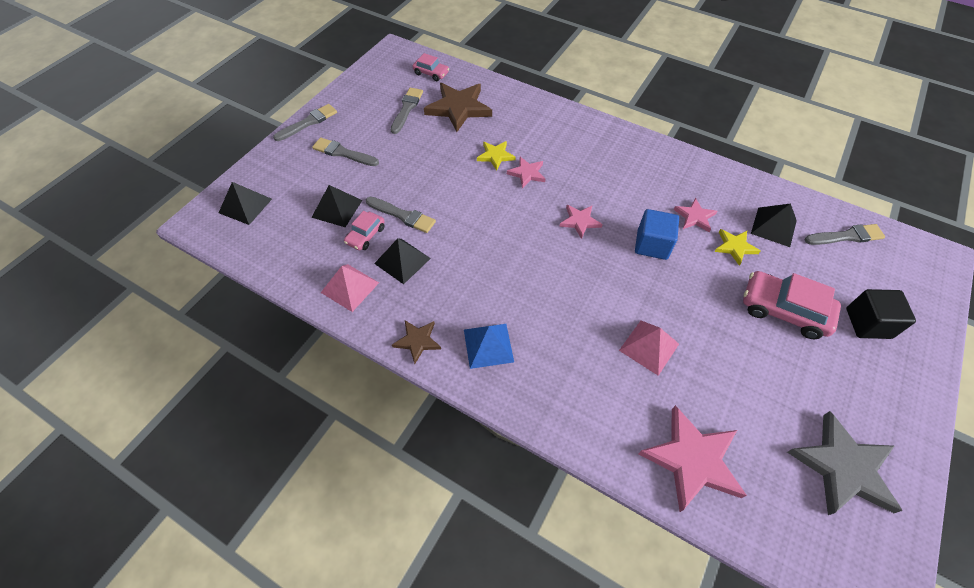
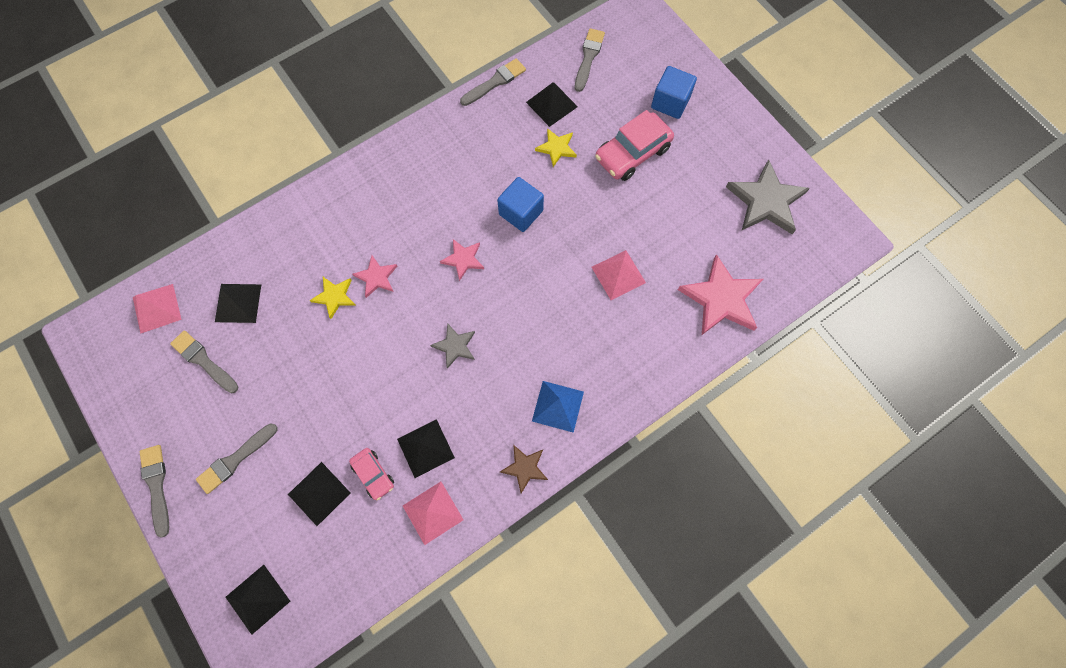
camera: 65 degrees left, 15 degrees up
grey brush [366,197,436,233] -> grey brush moved to [460,58,526,106]
pink car [413,53,449,81] -> pink pyramid [133,284,182,334]
brown star [424,83,492,132] -> black pyramid [215,284,261,323]
pink star [674,198,717,232] -> none
black cube [846,289,916,339] -> blue cube [651,66,697,119]
none -> grey star [430,324,475,369]

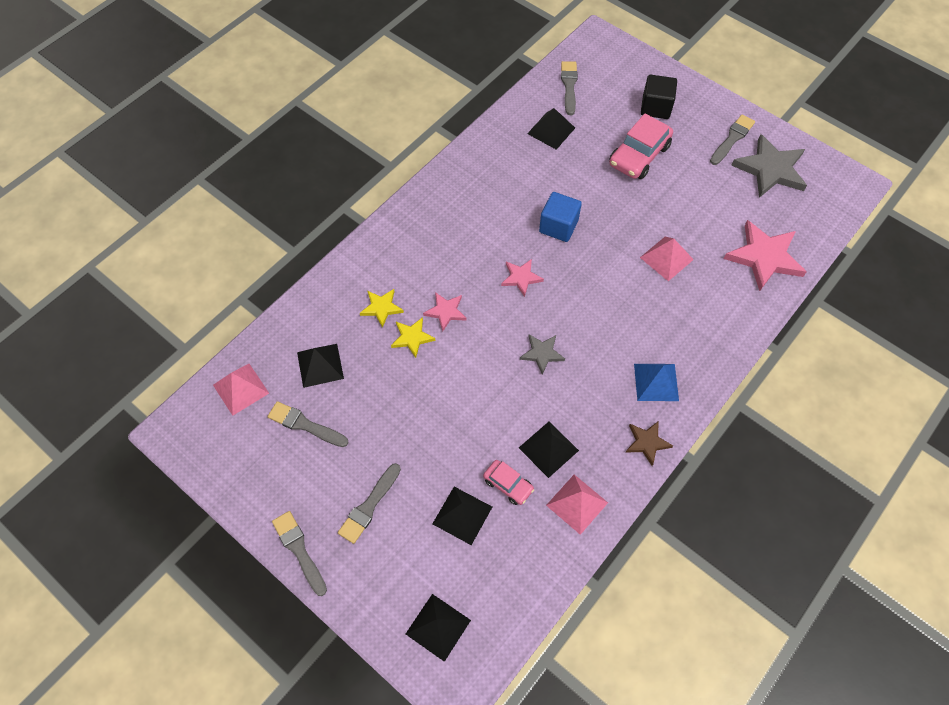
camera: 15 degrees left, 10 degrees down
grey brush [460,58,526,106] -> grey brush moved to [710,114,755,165]
yellow star [535,128,577,167] -> yellow star moved to [360,289,404,328]
blue cube [651,66,697,119] -> black cube [641,75,677,119]

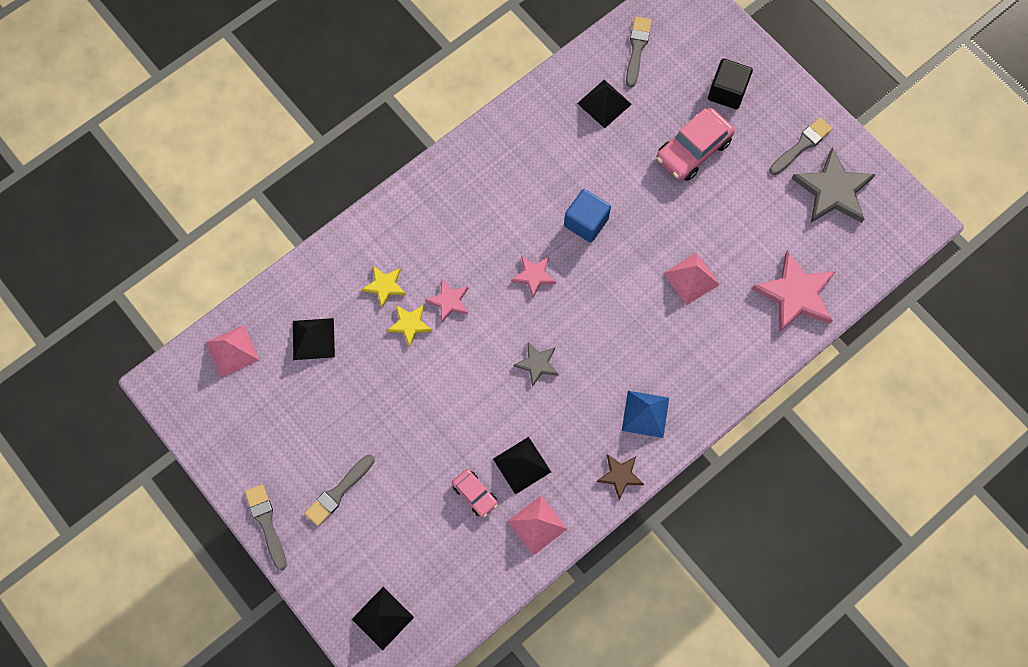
camera: 10 degrees right, 10 degrees up
grey brush [267,401,349,447] -> none
black pyramid [432,487,492,545] -> none

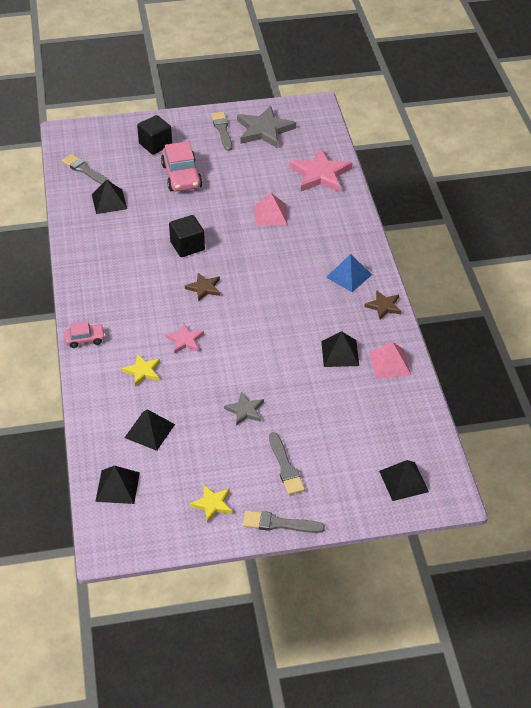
camera: 60 degrees left, 25 degrees down
pink pyramid [206,325,259,378] -> black pyramid [95,465,140,504]
yellow star [387,305,433,347] -> yellow star moved to [190,485,232,523]
pink car [452,469,498,517] -> pink car moved to [64,321,105,348]
pink star [511,256,556,297] -> brown star [185,273,220,302]
grey star [513,342,559,387] -> grey star moved to [224,392,264,426]
blue cube [564,189,611,243] -> black cube [169,215,205,257]

